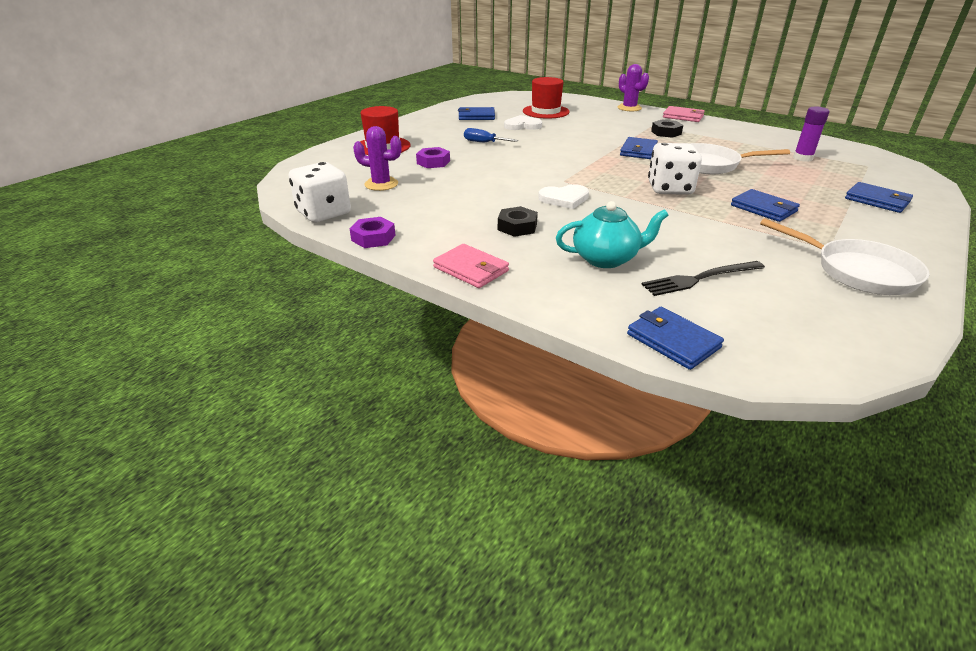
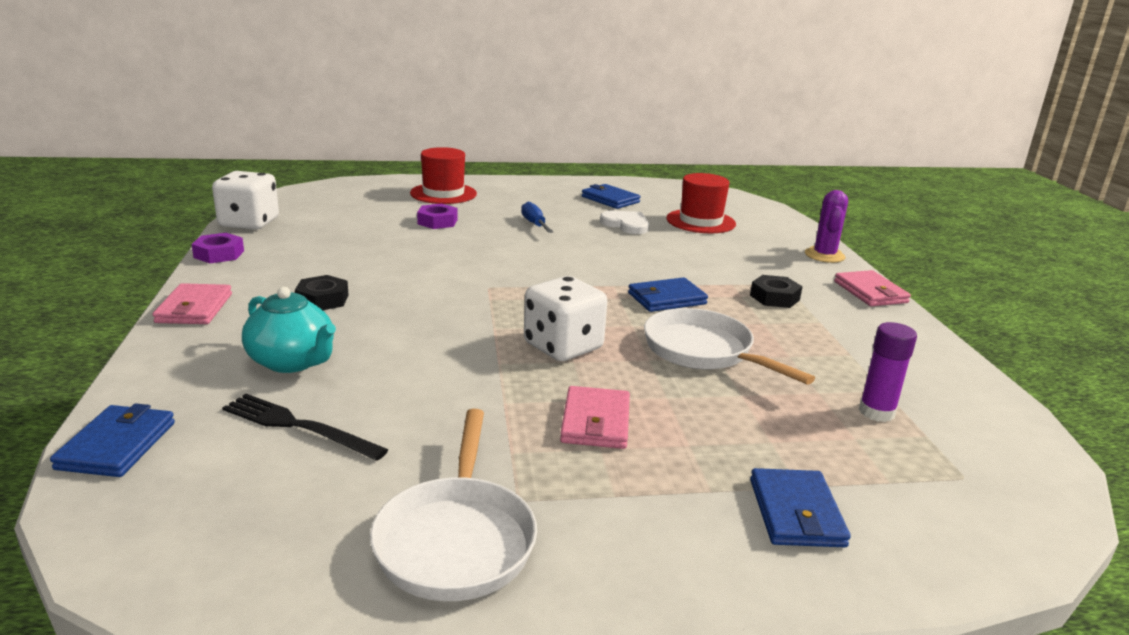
camera: 45 degrees right, 10 degrees down
purple cactus [353,126,401,191] -> none
white heart [538,184,589,209] -> none
blue wallet [731,189,800,222] -> pink wallet [560,386,630,449]

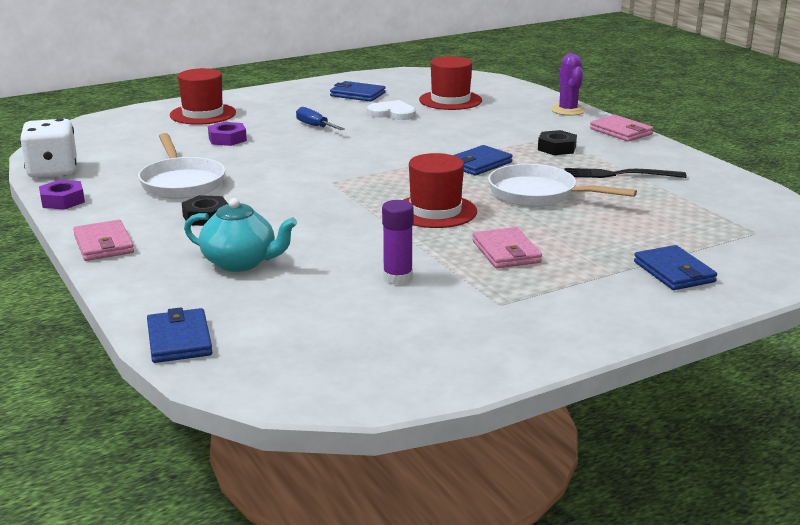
camera: 20 degrees left, 0 degrees up
black fork [222,394,388,461] -> black fork moved to [564,168,686,178]
white pan [370,409,537,601] -> white pan moved to [138,133,226,199]
white dice [524,276,607,361] -> red hat [404,153,477,228]
purple glue stick [859,322,917,422] -> purple glue stick moved to [382,200,414,285]

